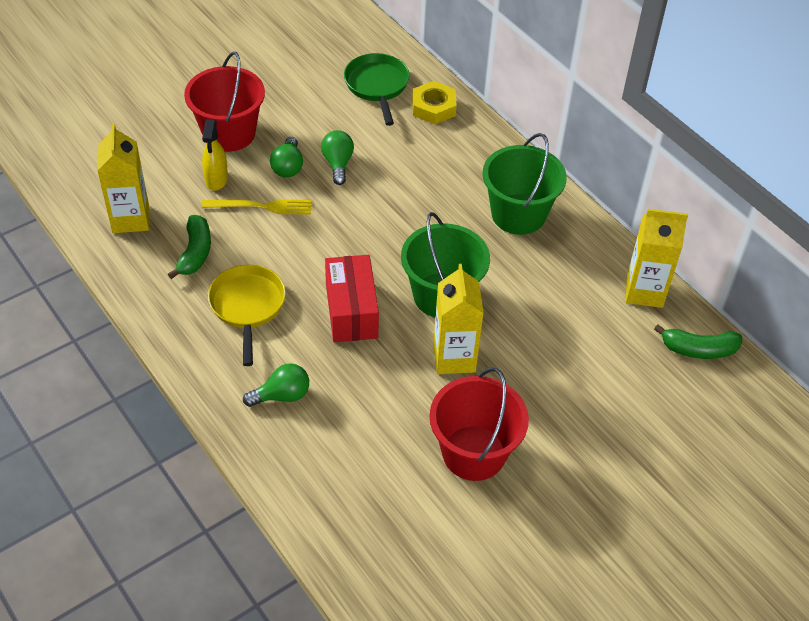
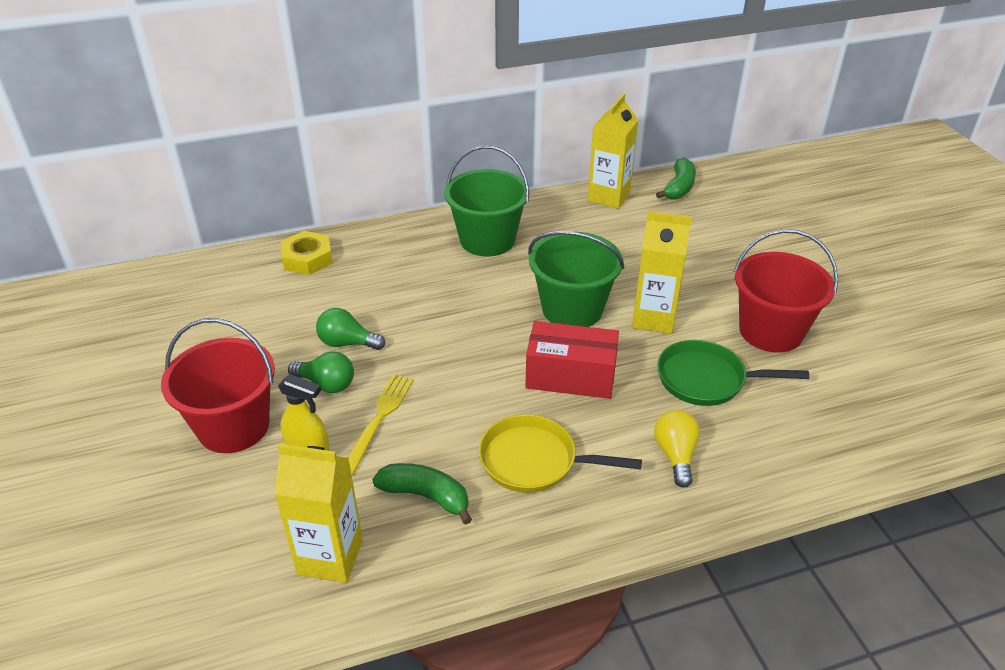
camera: 70 degrees left, 10 degrees down
green light bulb [243,363,309,407] -> yellow light bulb [654,410,700,488]
green pan [344,53,410,126] -> green pan moved to [657,340,809,406]

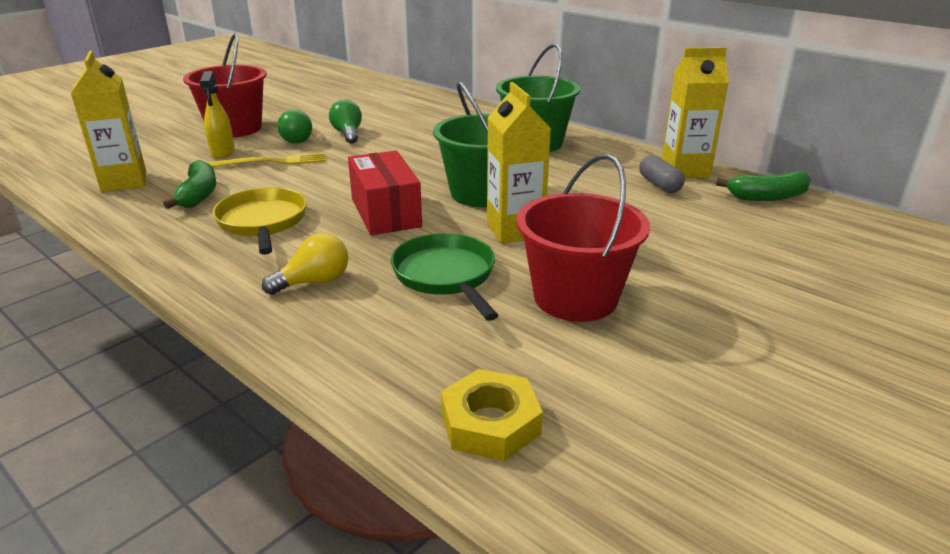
camera: 60 degrees right, 10 degrees down
yellow nut [280,231,333,275] -> yellow nut moved to [441,369,543,461]
none -> grey capsule [639,155,685,193]

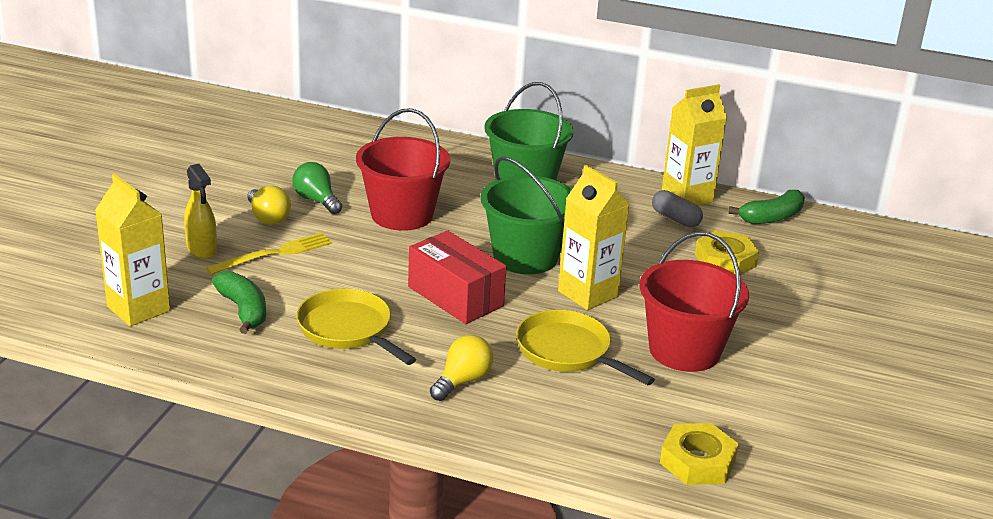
camera: 25 degrees left, 0 degrees up
red bucket [183,33,267,137] -> red bucket moved to [356,108,450,231]
green light bulb [277,109,312,144] -> yellow light bulb [248,186,291,225]
green pan [391,233,499,321] -> yellow pan [516,310,655,385]
none -> yellow nut [695,230,759,275]

